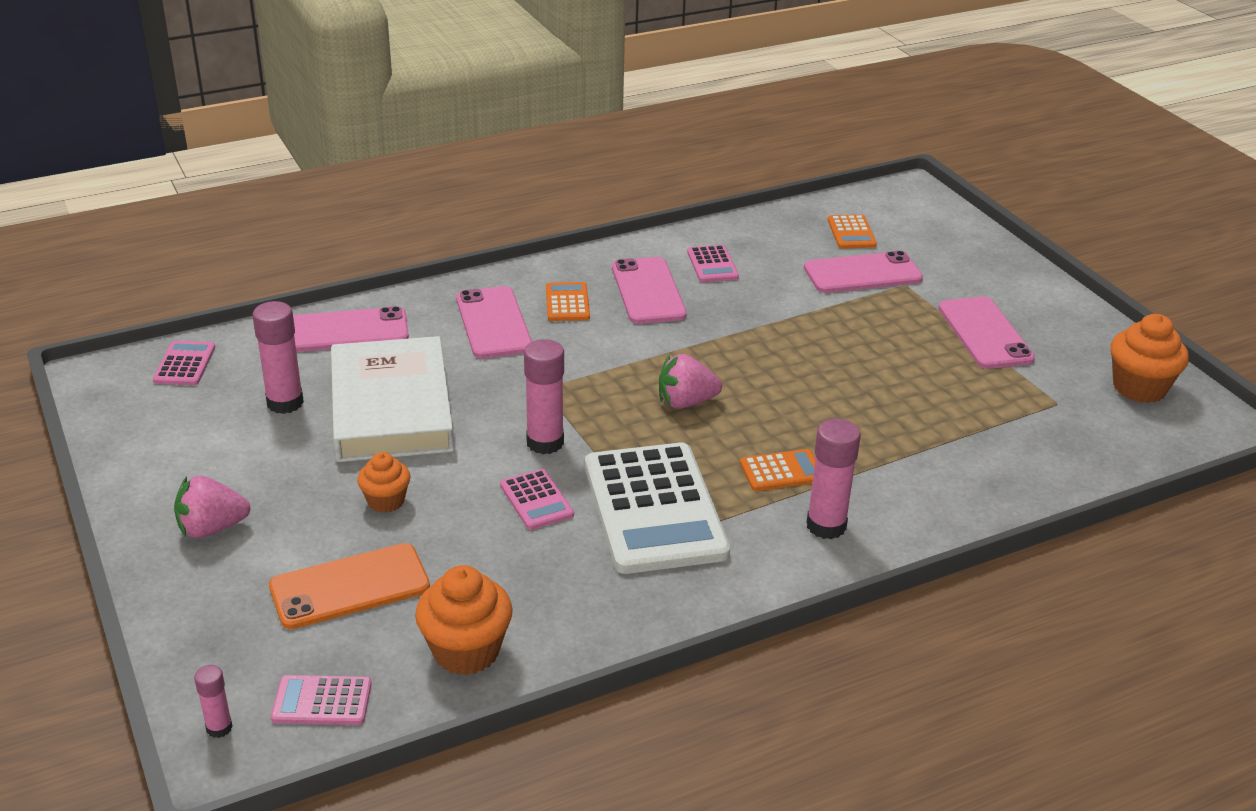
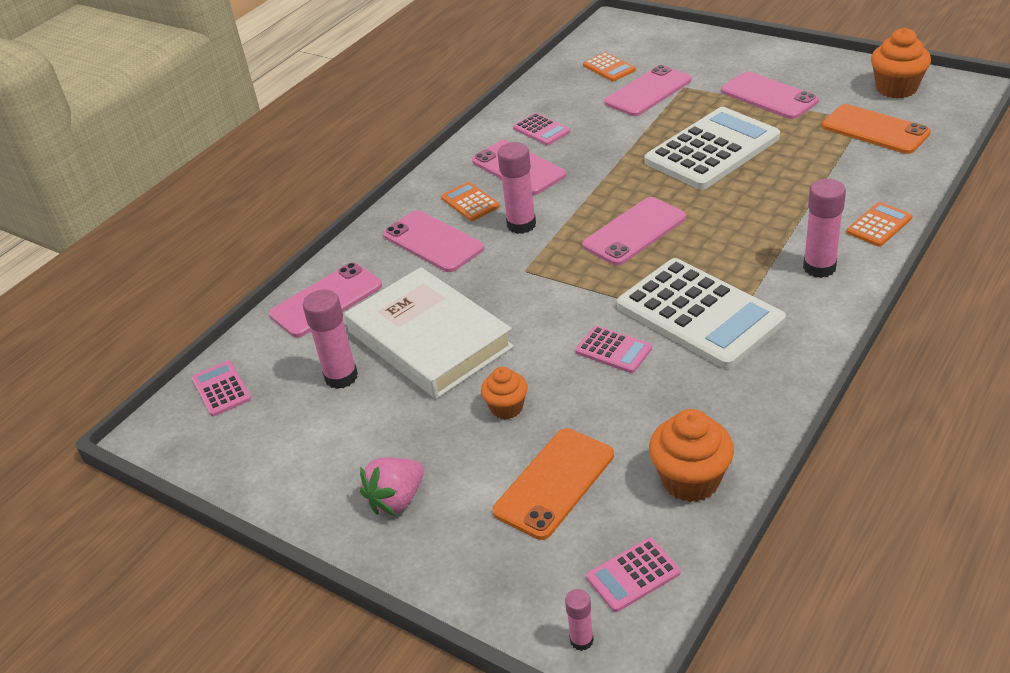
camera: 25 degrees left, 5 degrees up
pink glue stick [524,339,564,454] -> pink glue stick moved to [497,142,536,234]
pink strawberry [659,354,722,409] -> pink phone [582,197,686,265]
orange calculator [740,449,815,491] -> orange calculator moved to [846,202,912,247]
none -> white calculator [644,107,780,190]
none -> orange phone [822,104,931,154]

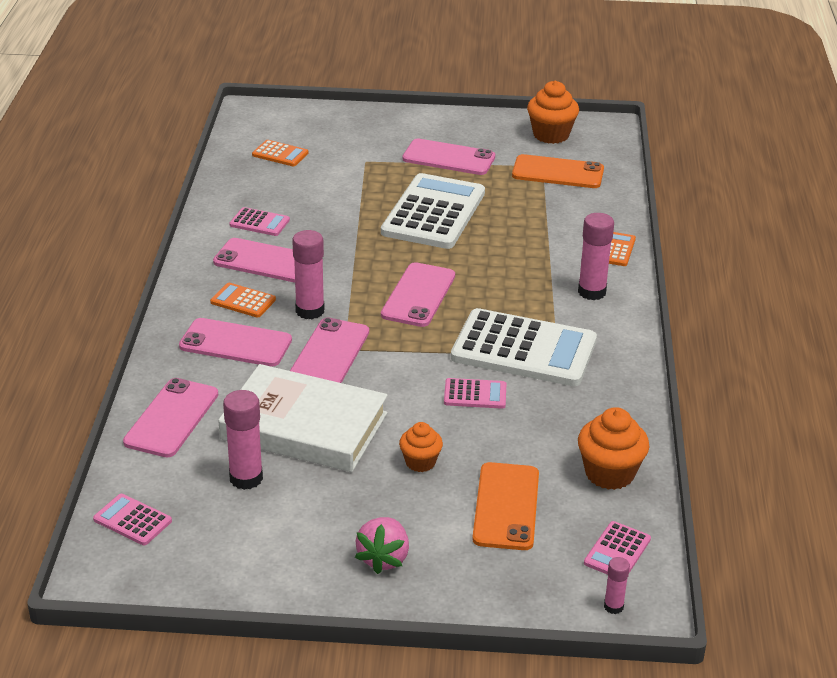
camera: 35 degrees left, 5 degrees down
pink phone [604,65,691,116] -> pink phone moved to [290,318,369,383]

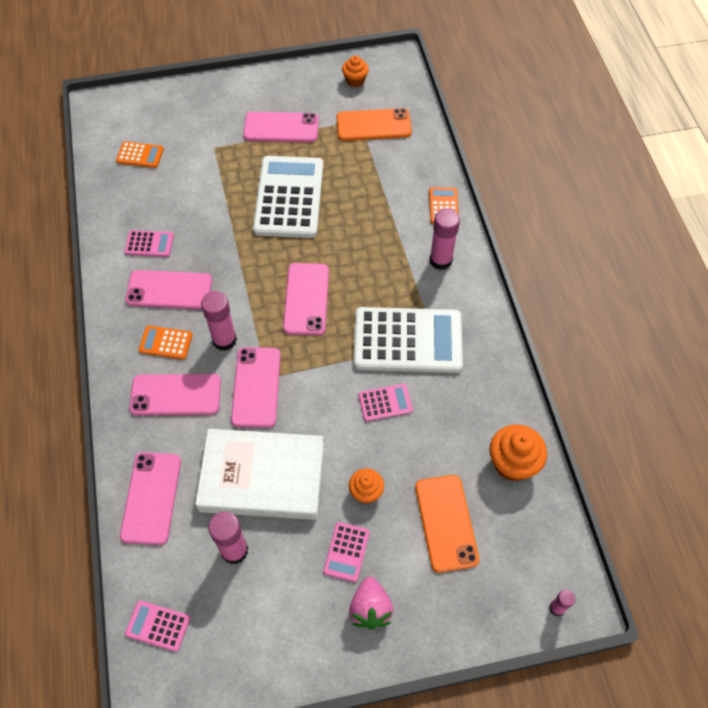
camera: 15 degrees left, 25 degrees up
orange cupcake [527,81,579,144] -> orange cupcake [342,56,369,87], size x0.62
pink calculator [584,521,651,575] -> pink calculator moved to [323,522,370,582]

